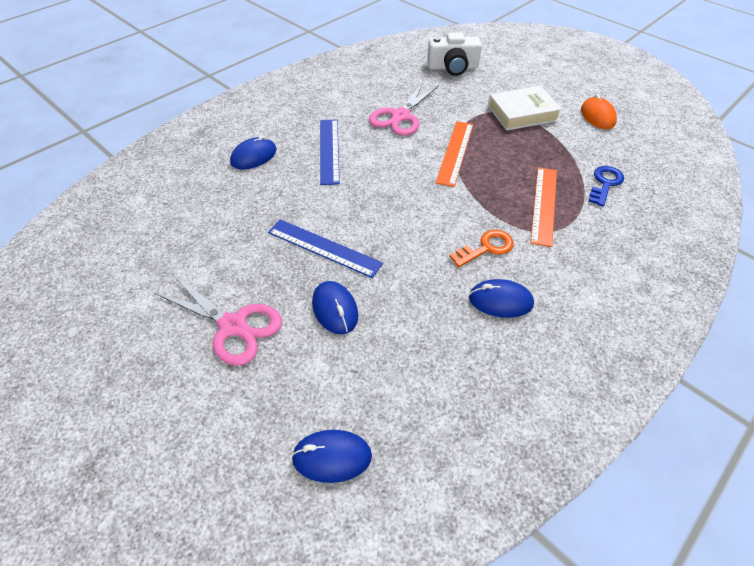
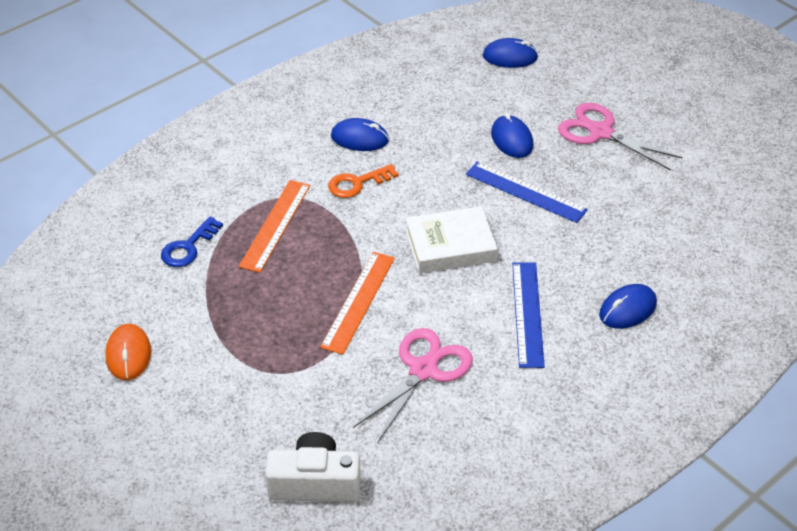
camera: 175 degrees left, 5 degrees down
white book [488,86,562,131] -> white book moved to [406,206,498,273]

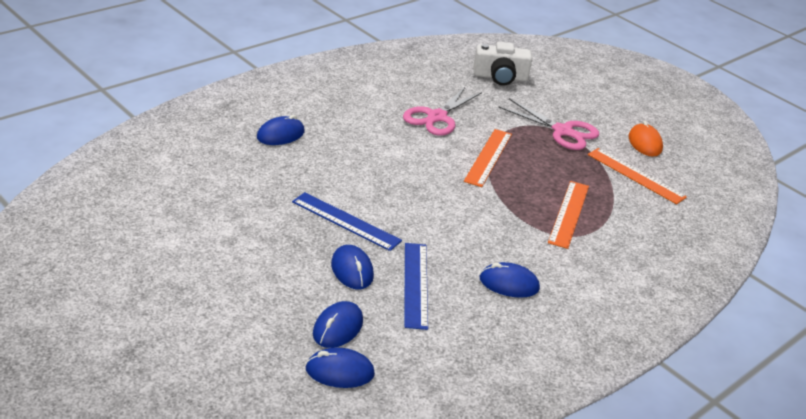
camera: 175 degrees right, 10 degrees down
blue key [161,217,223,267] -> none
orange key [328,164,398,198] -> none
white book [406,206,498,273] -> none
blue ruler [512,262,545,368] -> blue ruler moved to [404,243,428,330]
pink scissors [558,103,683,171] -> pink scissors moved to [498,98,599,150]
none -> blue mouse [313,301,363,348]
none -> orange ruler [588,148,687,204]

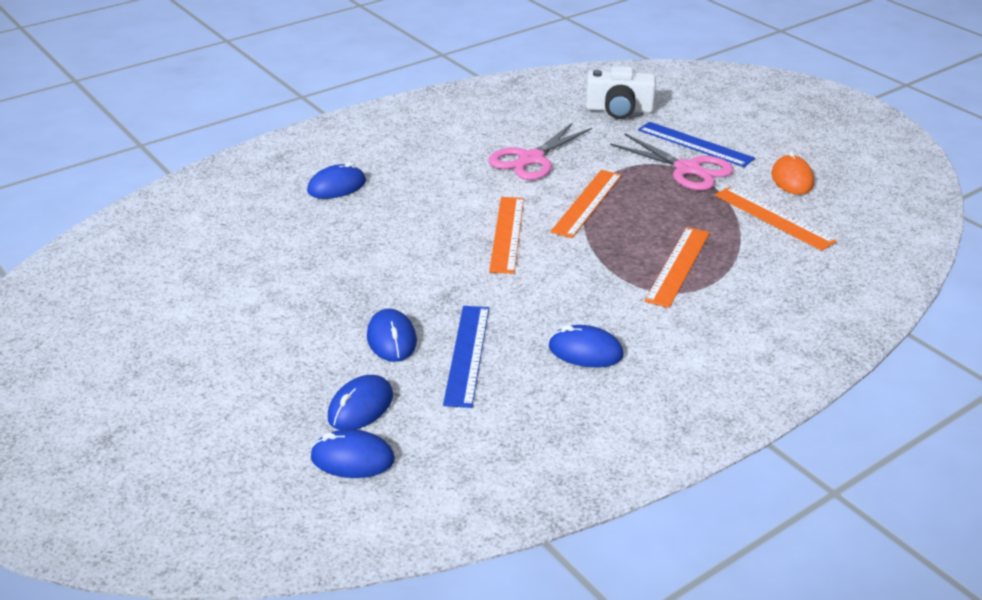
camera: 10 degrees right, 0 degrees up
blue ruler [292,192,402,251] -> blue ruler moved to [638,122,755,167]
none -> orange ruler [489,197,524,274]

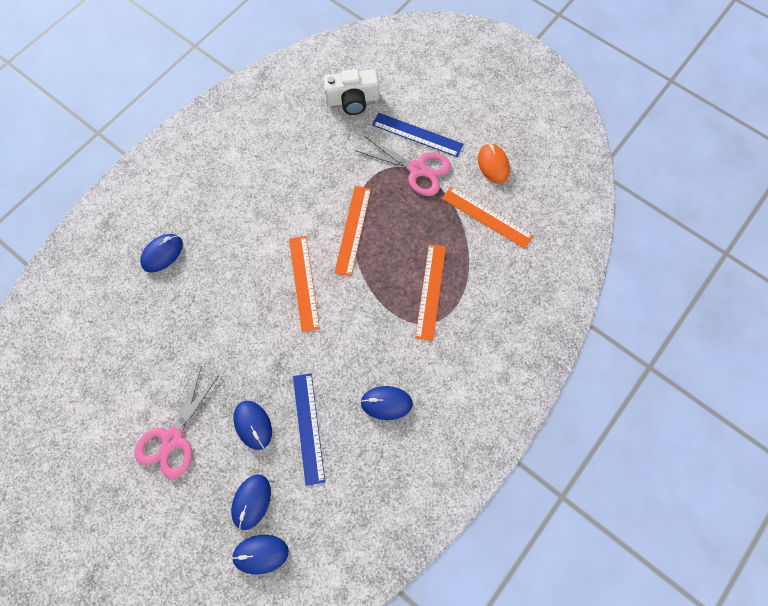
camera: 15 degrees left, 35 degrees up
pink scissors [489,122,592,180] -> pink scissors moved to [135,366,220,479]

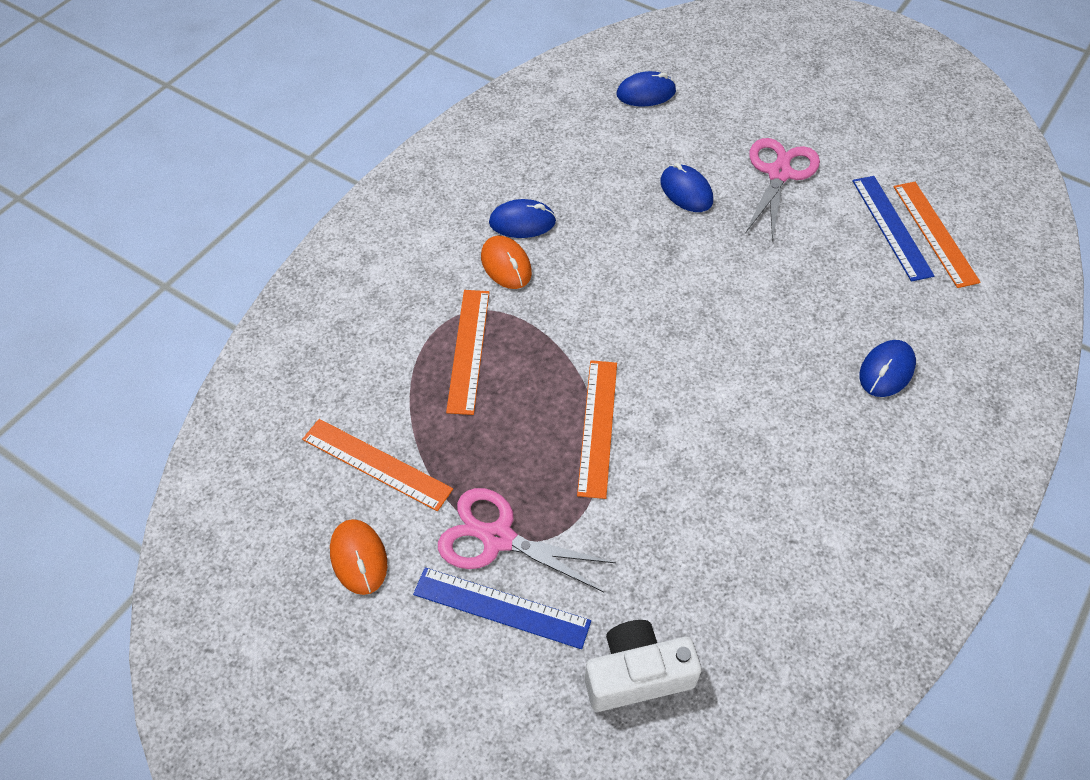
camera: 175 degrees right, 15 degrees down
blue mouse [231,474,271,530] -> none
orange ruler [289,236,320,332] -> orange ruler moved to [894,182,981,288]
blue ruler [293,373,325,486] -> blue ruler moved to [852,176,935,282]
none -> orange mouse [481,235,532,289]

